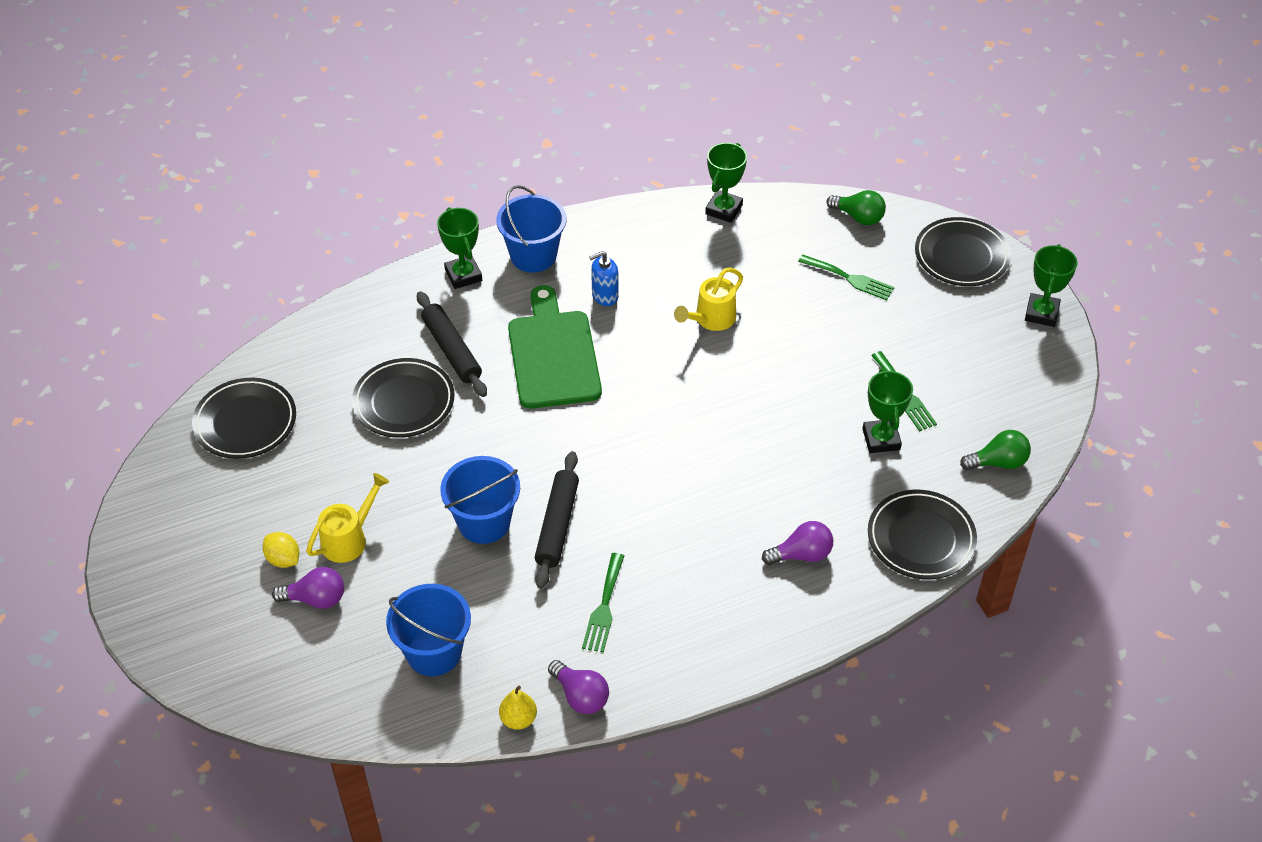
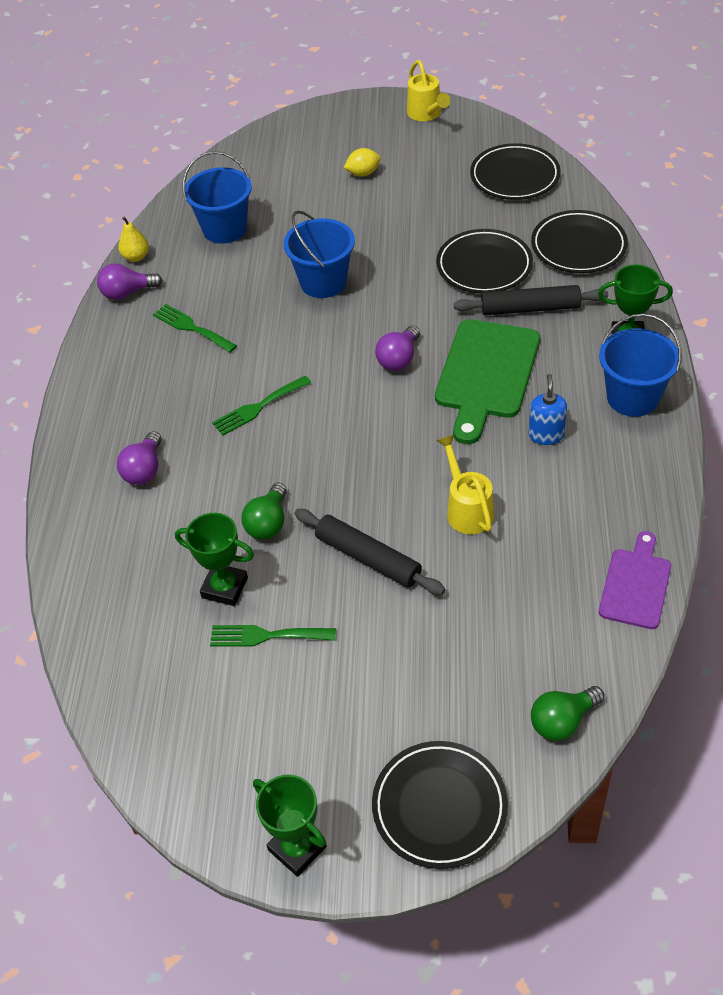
camera: 120 degrees right, 0 degrees up
purple light bulb [272,567,344,609] -> purple light bulb moved to [375,325,420,371]
yellow watering can [306,473,389,563] -> yellow watering can moved to [407,60,450,121]
green cutting board [508,285,602,409] -> green cutting board turned 90 degrees clockwise [435,319,540,444]
black rolling pin [535,451,579,589] -> black rolling pin moved to [294,509,445,595]
green trophy [705,143,747,223] -> purple cutting board [599,531,671,629]
green fork [798,255,895,300] -> green fork moved to [212,376,311,436]
black plate [868,490,977,579] -> black plate moved to [531,210,628,273]
green light bulb [960,430,1031,470] -> green light bulb moved to [241,483,287,539]

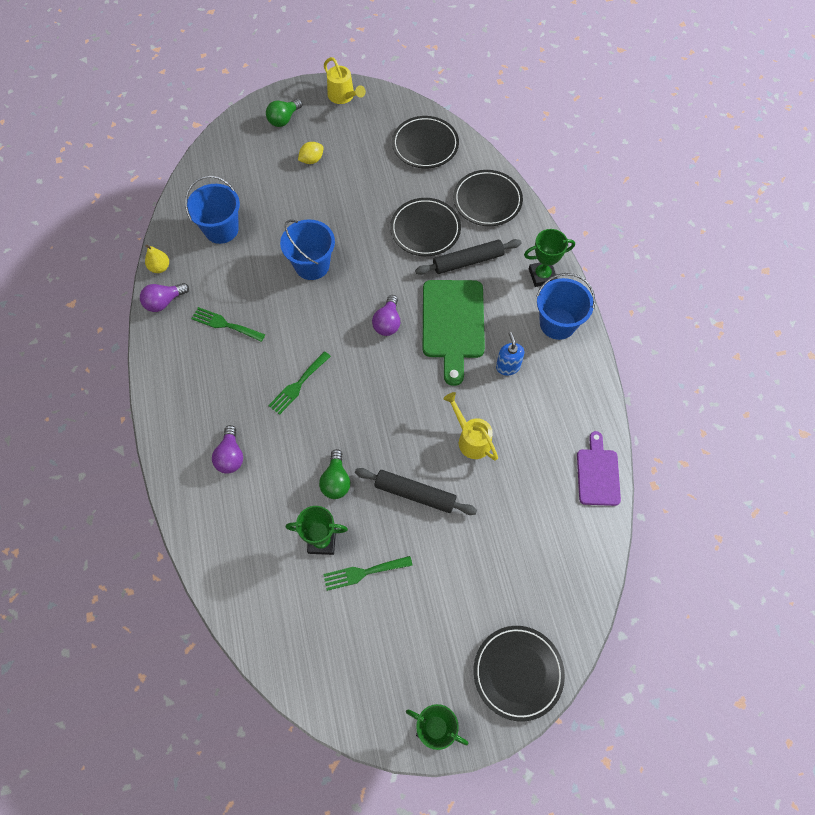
camera: 20 degrees left, 15 degrees up
green light bulb [531,686,604,741] -> green light bulb moved to [266,99,302,127]

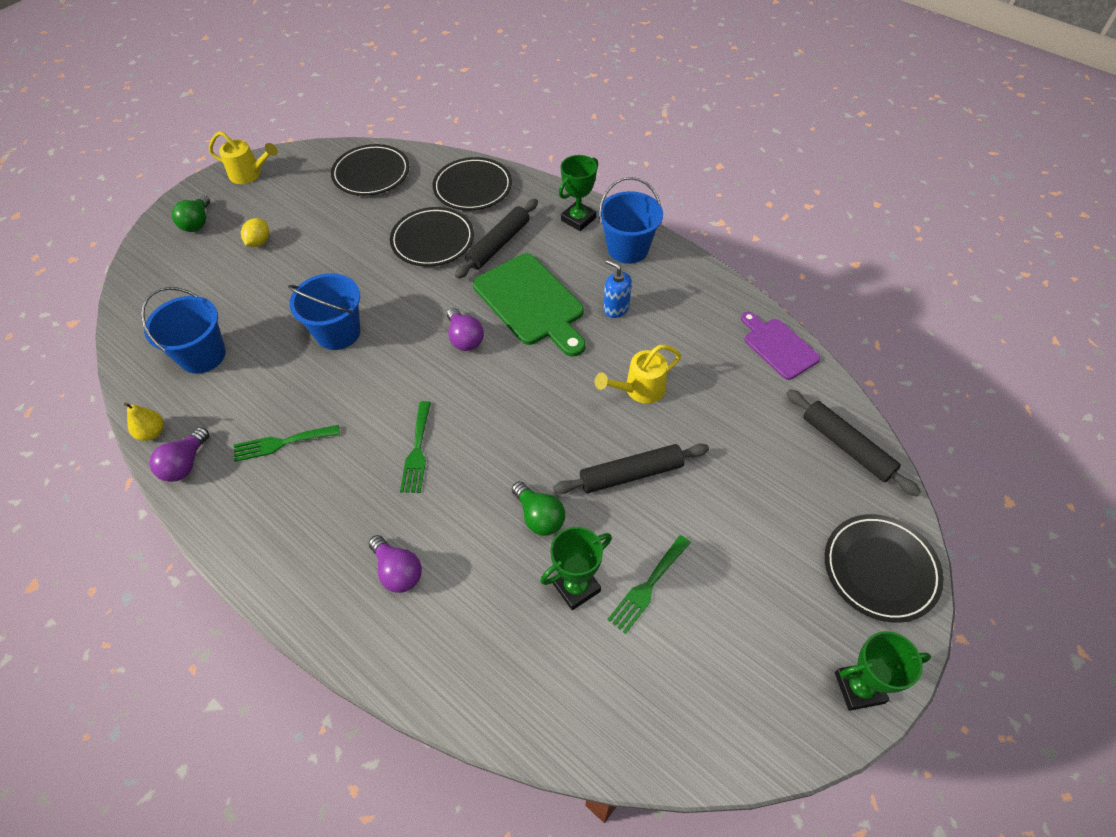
camera: 35 degrees left, 10 degrees down
yellow watering can [444,392,498,461] -> yellow watering can turned 45 degrees counterclockwise [595,345,681,404]
none -> black rolling pin [786,389,921,497]

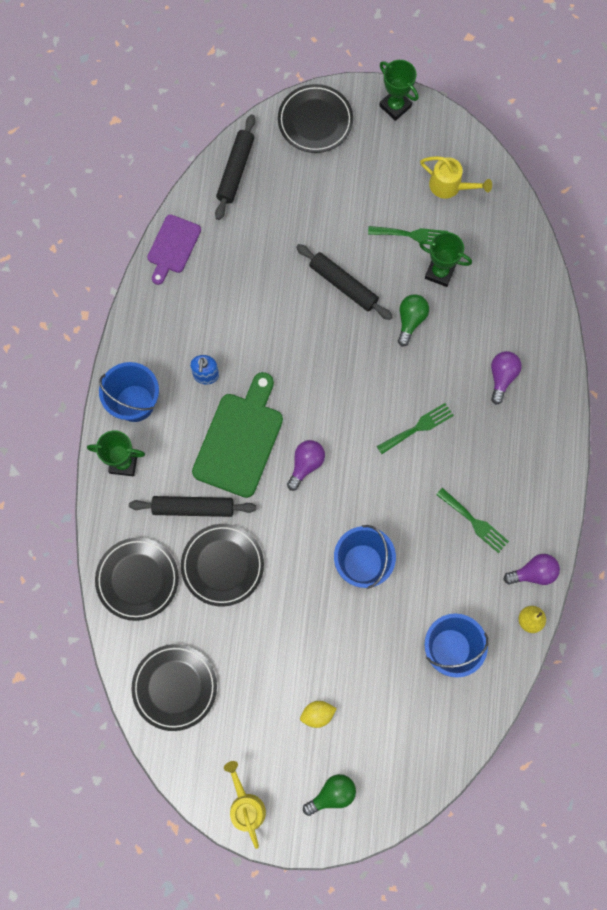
camera: 125 degrees left, 20 degrees up
yellow watering can [595,345,681,404] -> yellow watering can moved to [420,156,492,199]

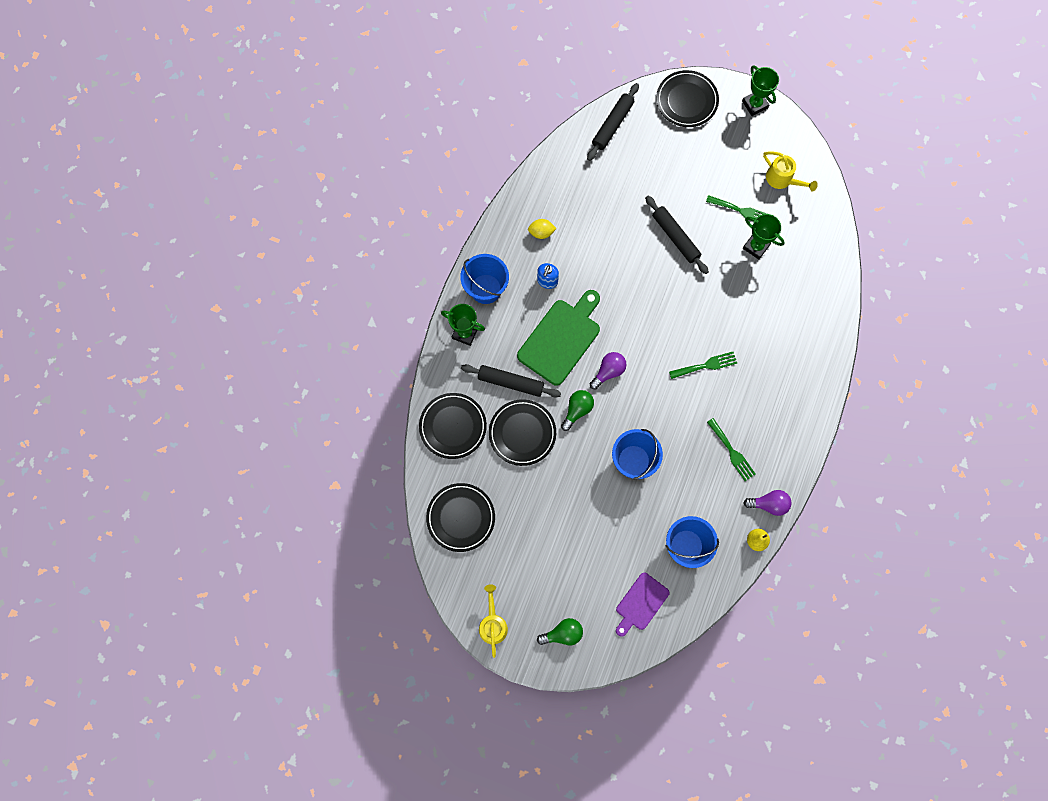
camera: 15 degrees right, 0 degrees up
purple cutting board [147,214,201,285] -> purple cutting board moved to [616,573,670,637]
yellow lemon [300,701,337,728] -> yellow lemon moved to [528,219,557,239]
green light bulb [398,294,429,347] -> green light bulb moved to [561,390,594,431]
purple light bulb [491,351,522,405] -> none

